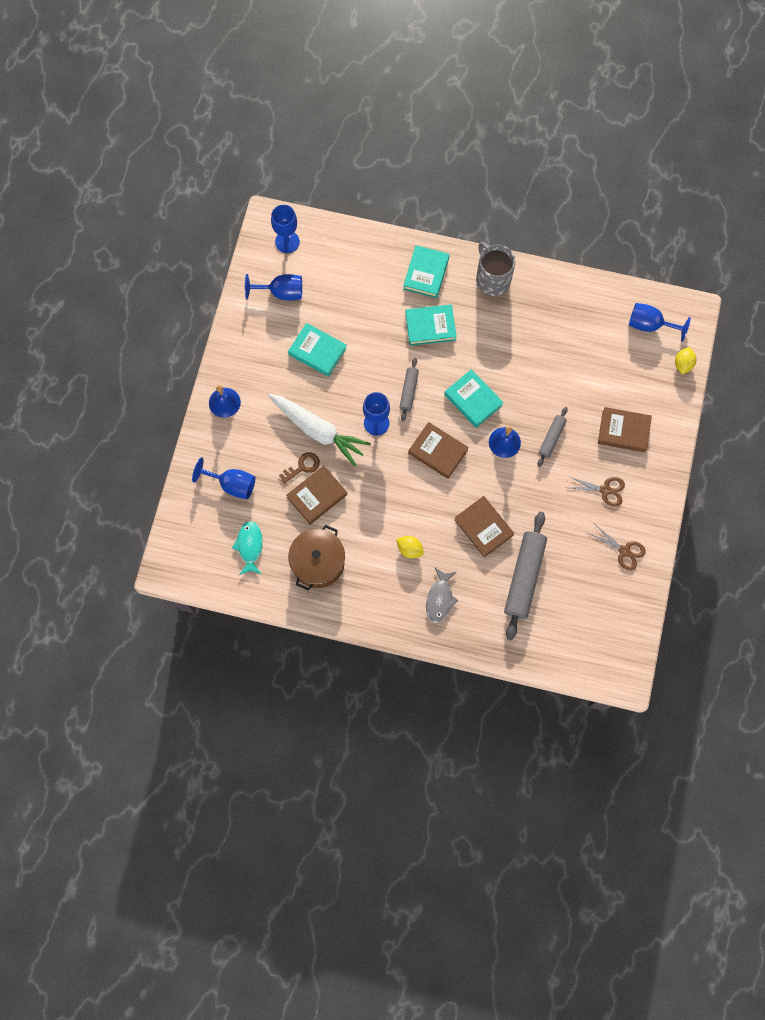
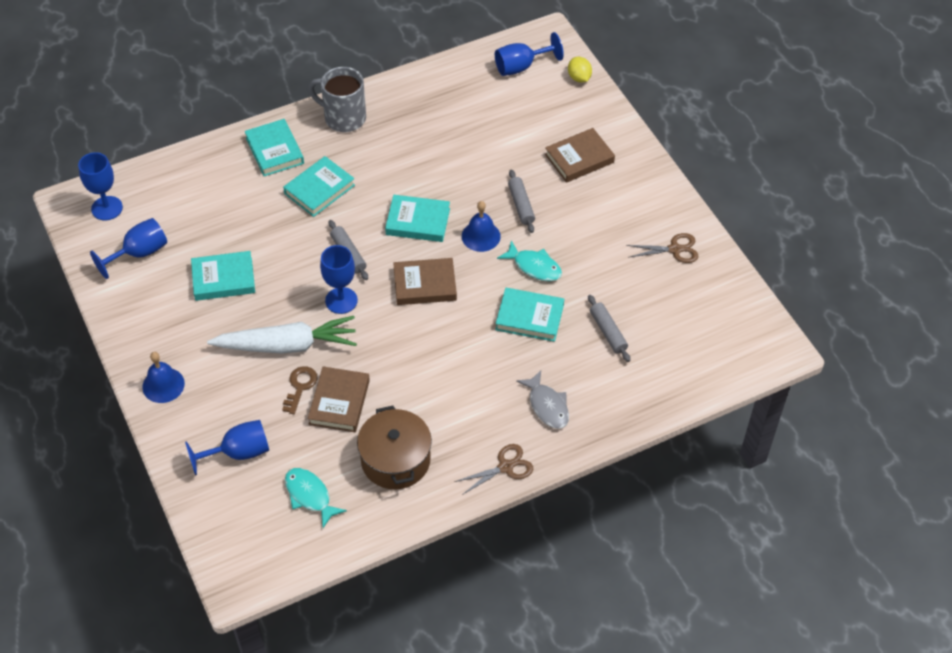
camera: 40 degrees left, 20 degrees down
yellow lemon [396,536,424,558] -> none
brown book [454,496,514,557] -> turquoise book [495,288,564,342]
grey rolling pin [504,512,547,640] -> grey rolling pin [588,295,630,362], size x0.53
brown scissors [567,476,625,507] -> brown scissors moved to [455,444,533,495]
none -> turquoise fish [497,240,562,281]

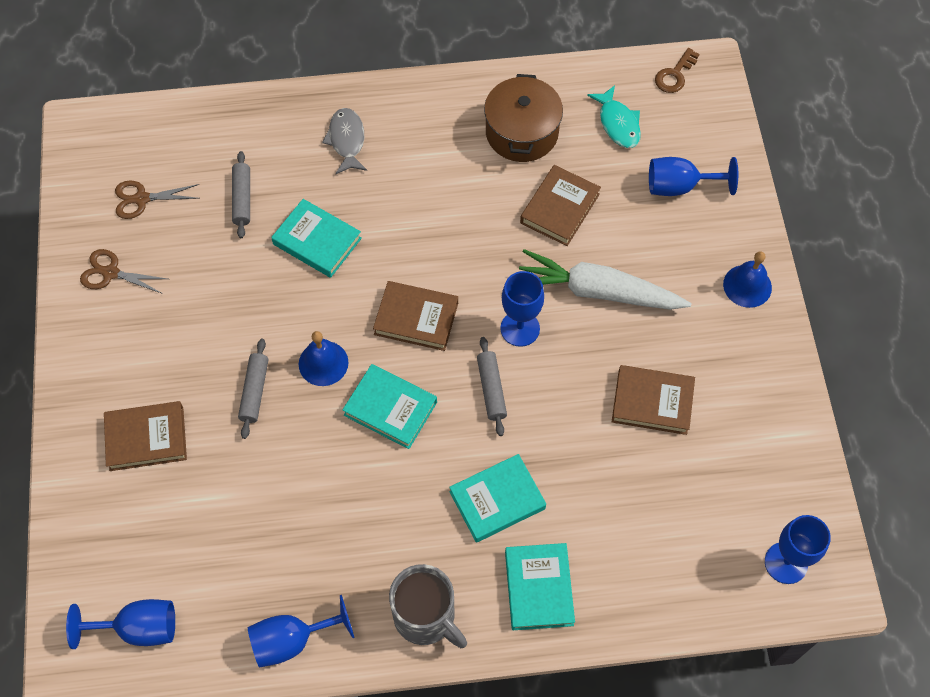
camera: 160 degrees left, 10 degrees up
blue goblet [90,218,167,279] -> blue goblet moved to [248,595,355,668]
turquoise book [191,251,255,301] -> brown book [612,365,695,435]
brown key [282,366,318,414] -> brown key moved to [655,48,700,93]
brown scissors [455,444,533,495] -> brown scissors moved to [115,180,199,219]
turquoise fish [497,240,562,281] -> none
yellow lemon [568,57,592,83] -> none

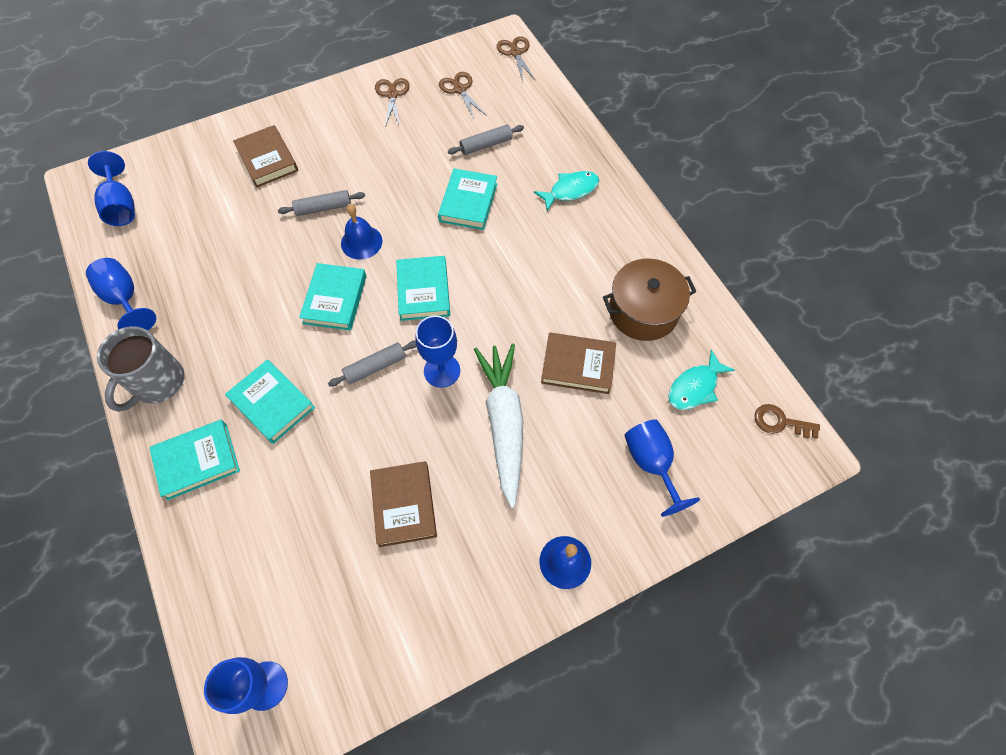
camera: 70 degrees right, 0 degrees up
grey fish [322,108,367,174] -> turquoise fish [534,171,599,211]
brown book [373,281,458,351] -> turquoise book [396,256,450,321]
none -> brown scissors [497,36,535,82]

